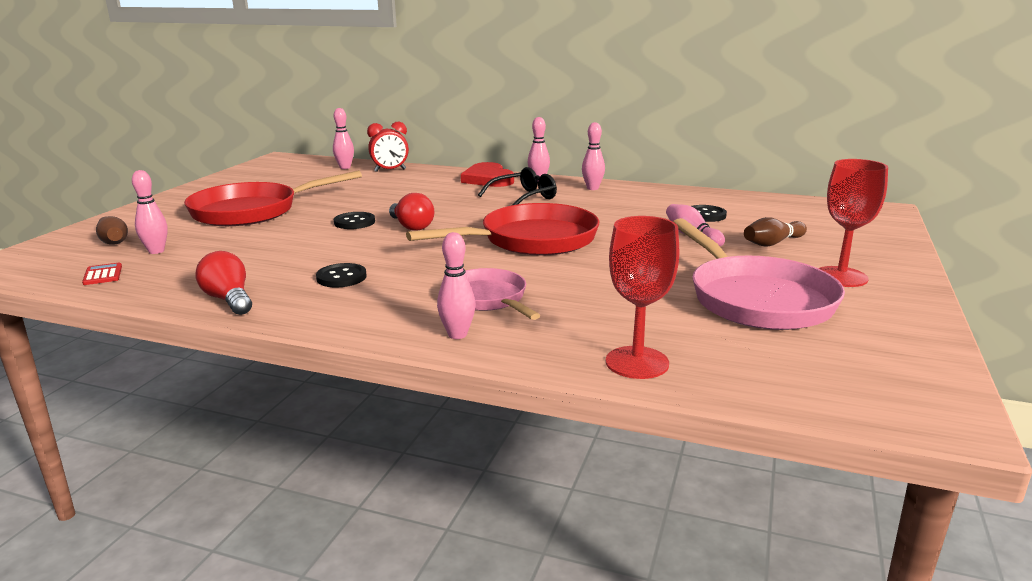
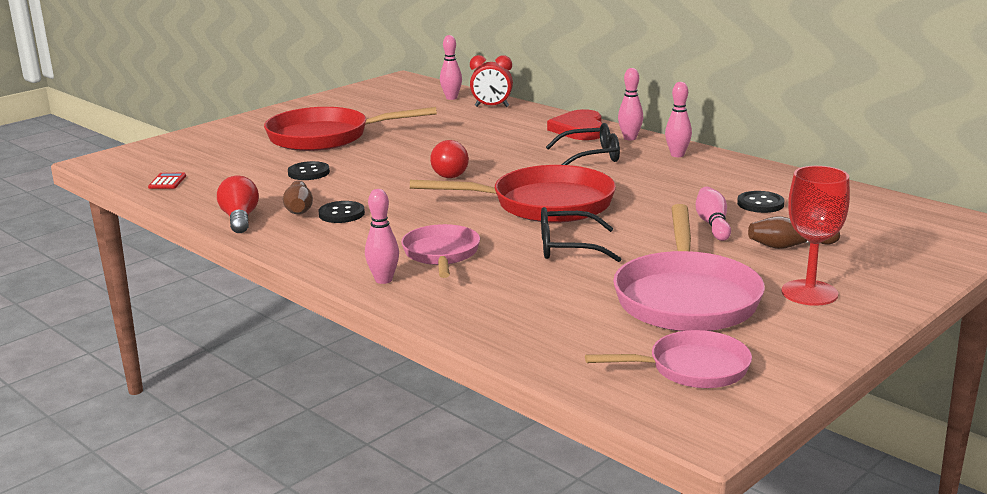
camera: 25 degrees right, 0 degrees up
brown bowling pin [96,216,128,245] -> brown bowling pin moved to [283,180,313,214]
pink bowling pin [132,170,168,254] -> none
black button [334,212,375,229] -> black button moved to [288,161,330,180]
red goblet [606,216,680,379] -> none
none -> black glasses [541,207,621,262]
none -> pink pan [585,330,752,388]

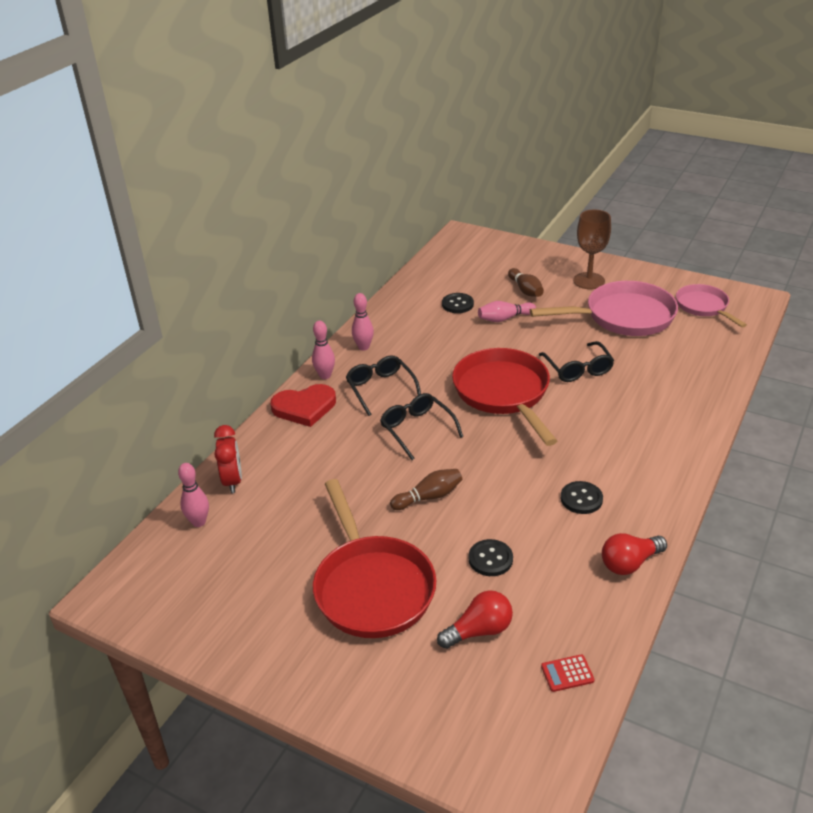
camera: 105 degrees left, 15 degrees up
brown bowling pin [283,180,313,214] -> brown bowling pin moved to [390,469,462,510]
pink bowling pin [365,189,399,284] -> none
pink pan [401,224,480,278] -> none
red light bulb [430,140,469,178] -> red light bulb moved to [437,590,513,649]
red goblet [781,166,850,306] -> brown goblet [573,210,611,289]
none -> black glasses [380,393,463,460]

